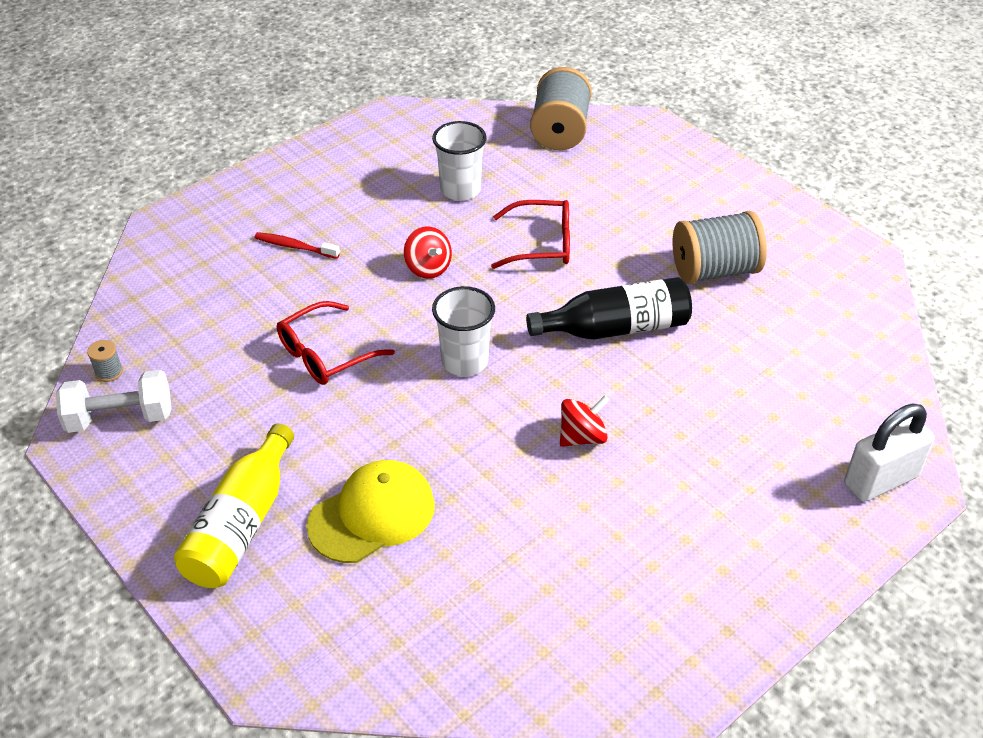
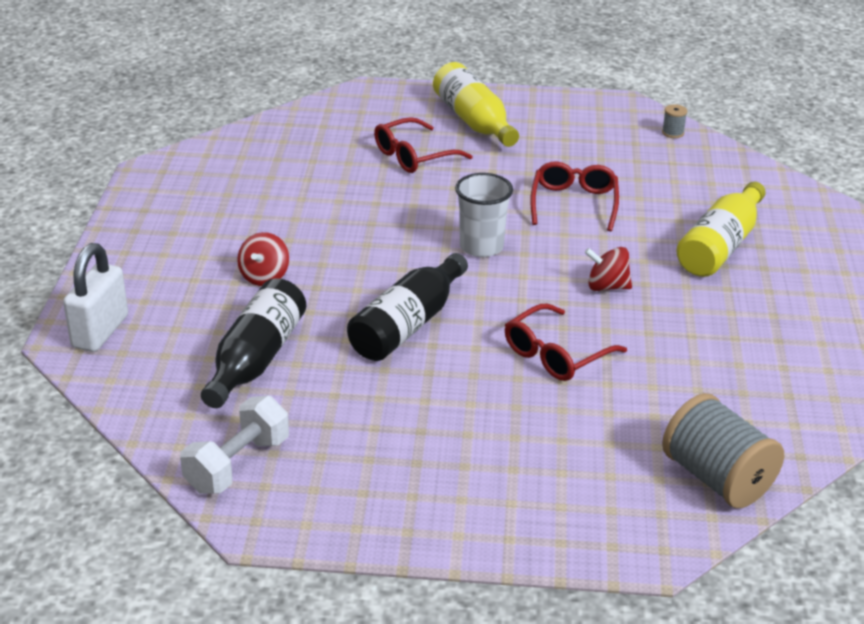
camera: 135 degrees right, 10 degrees down
white dumbbell [56,370,172,433] -> white dumbbell moved to [180,396,289,494]
red toothbrush [254,232,340,259] -> yellow bottle [677,182,766,277]
yellow cap [306,460,435,563] -> red glasses [374,117,473,173]
white cup [432,121,487,201] -> none
red spinning top [560,395,609,447] -> red spinning top moved to [237,232,289,286]
grey spool [672,211,767,284] -> none
none -> black bottle [201,278,306,408]

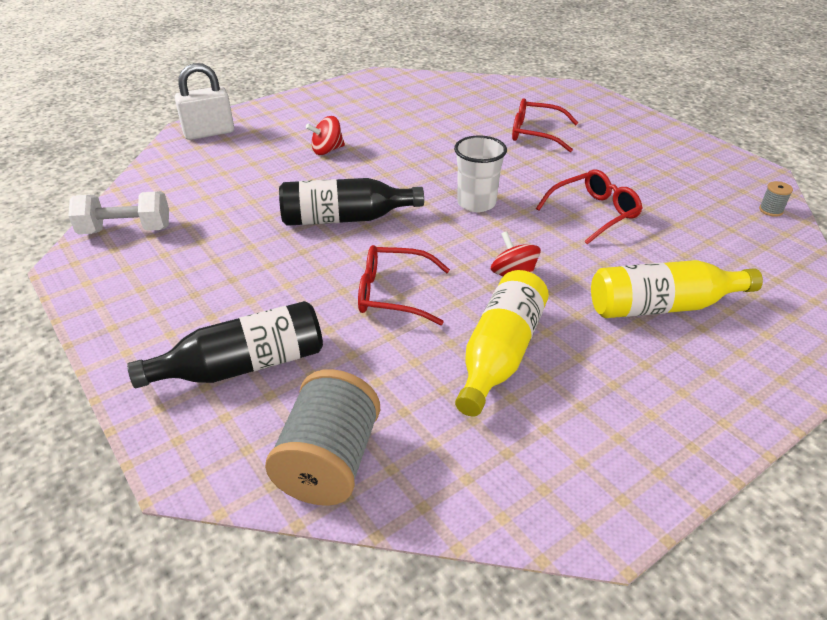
camera: 50 degrees right, 5 degrees up
black bottle [201,278,306,408] -> black bottle moved to [127,301,323,388]
yellow bottle [433,62,519,147] -> yellow bottle moved to [455,270,549,417]

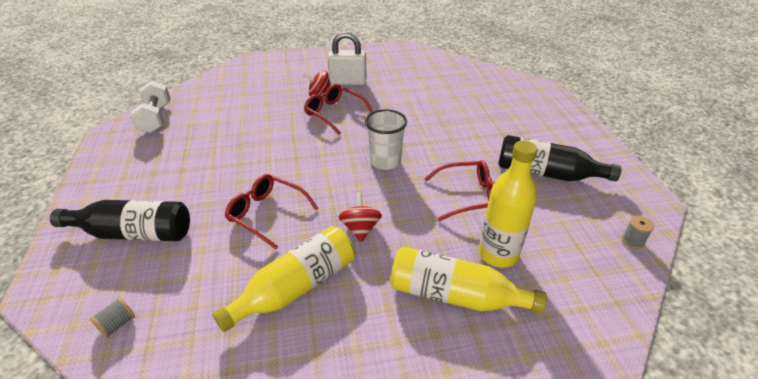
camera: 25 degrees right, 0 degrees up
white dumbbell [68,191,169,234] -> white dumbbell turned 60 degrees clockwise [130,81,171,133]
white padlock [175,63,234,140] -> white padlock moved to [328,32,366,85]
grey spool [265,369,380,506] -> grey spool [90,297,135,338], size x0.41
black bottle [279,178,424,226] -> black bottle moved to [498,135,622,181]
red glasses [512,98,578,152] -> red glasses moved to [304,84,374,135]
none -> yellow bottle [479,141,537,268]

